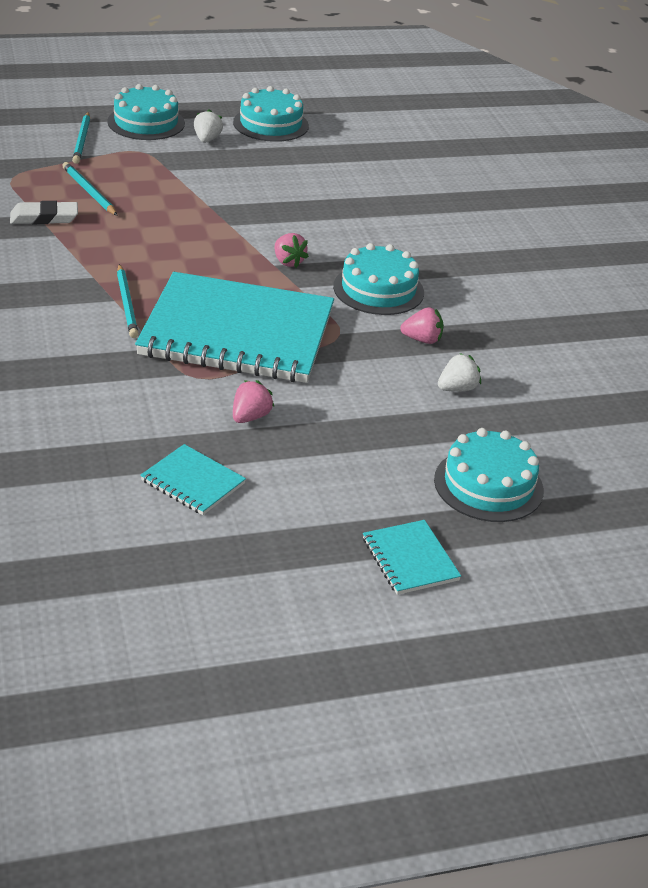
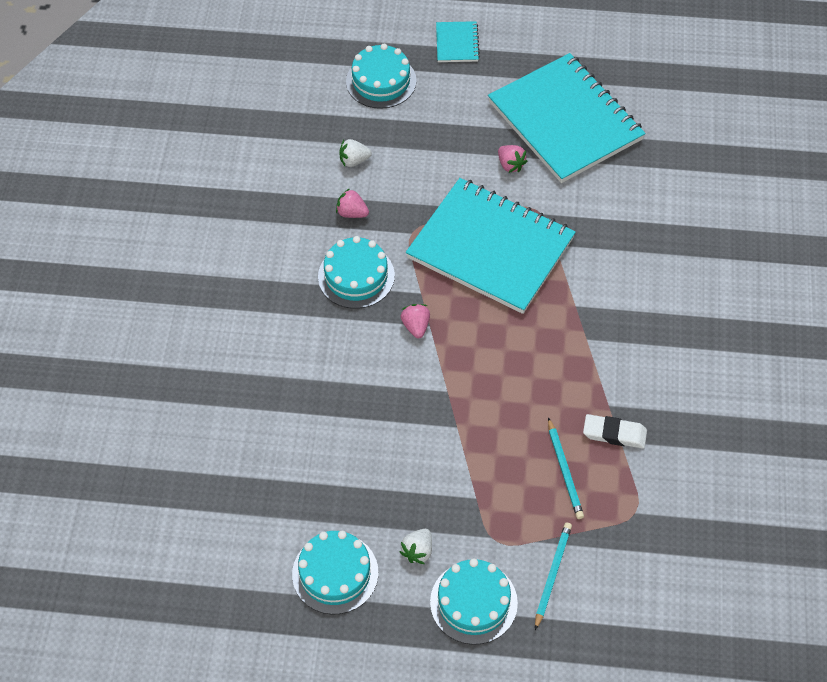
camera: 155 degrees left, 20 degrees up
turquoise pencil [117,264,139,338] -> none
turquoise notebook [140,444,246,515] -> turquoise notebook [488,53,645,183], size x2.41
pink strawberry [233,380,274,423] -> pink strawberry turned 90 degrees counterclockwise [498,145,527,173]

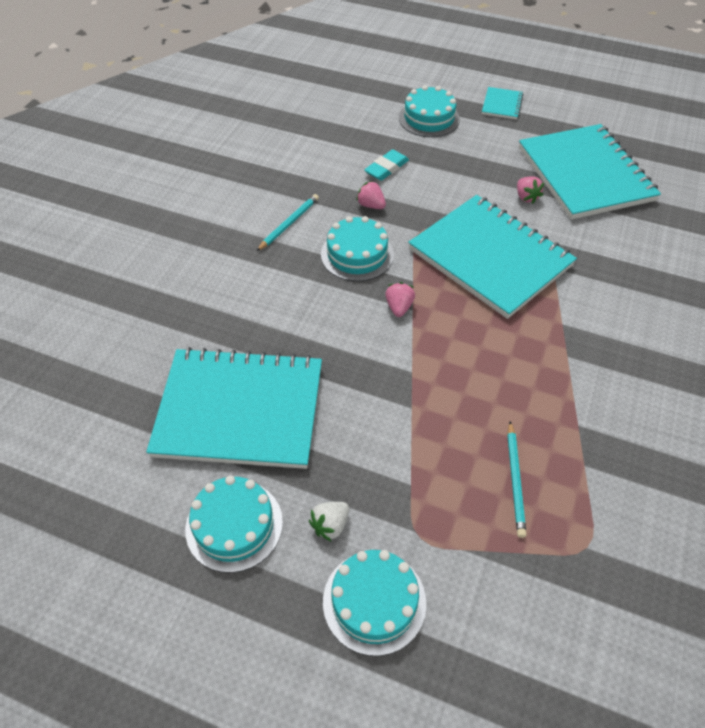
camera: 15 degrees right, 5 degrees down
white strawberry [339,139,372,167] -> turquoise eraser [364,149,409,181]
turquoise pencil [535,523,572,630] -> turquoise pencil moved to [257,194,319,251]
white eraser [583,414,647,449] -> none
none -> turquoise notebook [146,347,322,469]

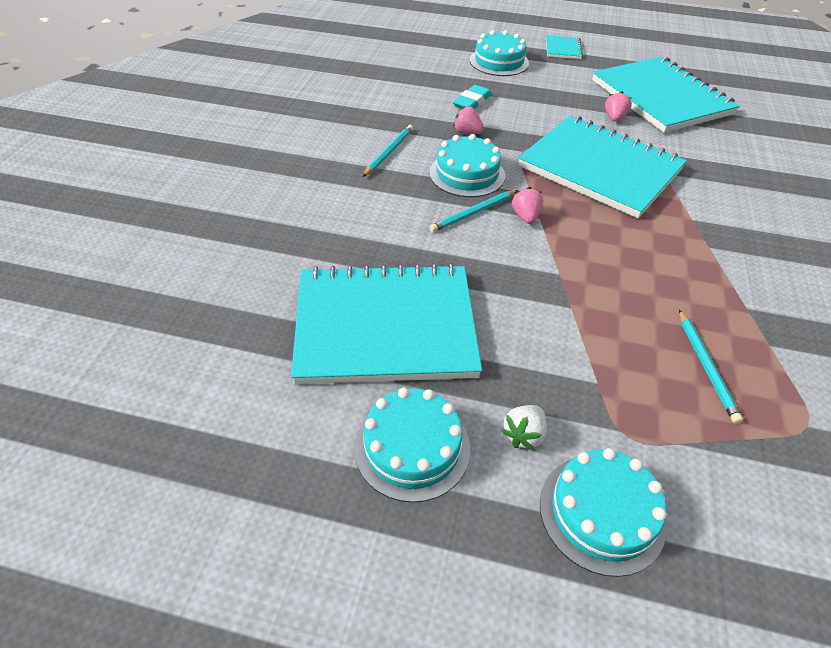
camera: 10 degrees left, 5 degrees down
pink strawberry [517,176,544,204] -> pink strawberry turned 135 degrees counterclockwise [605,91,632,121]
none -> turquoise pencil [429,190,518,232]

